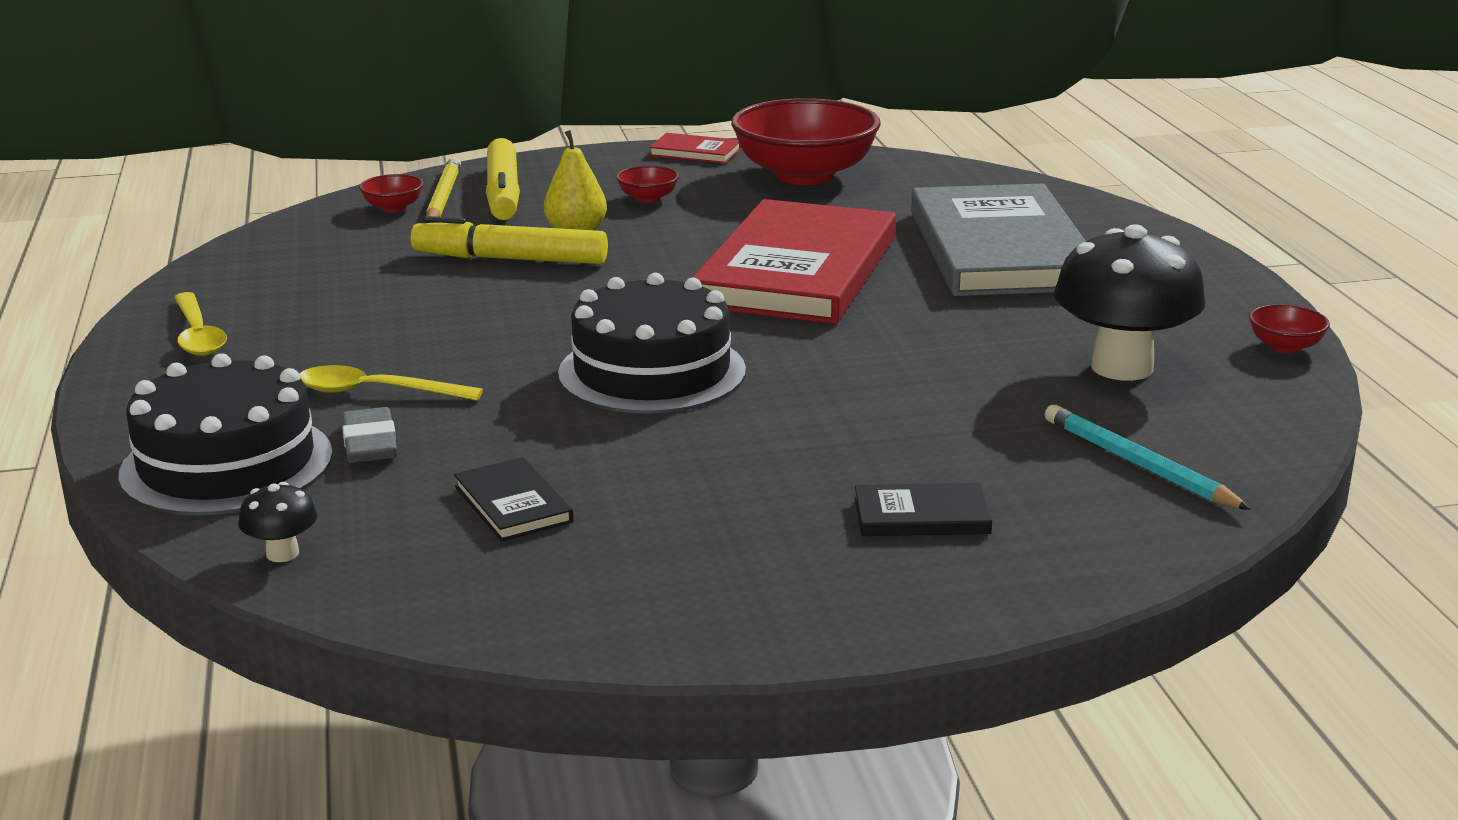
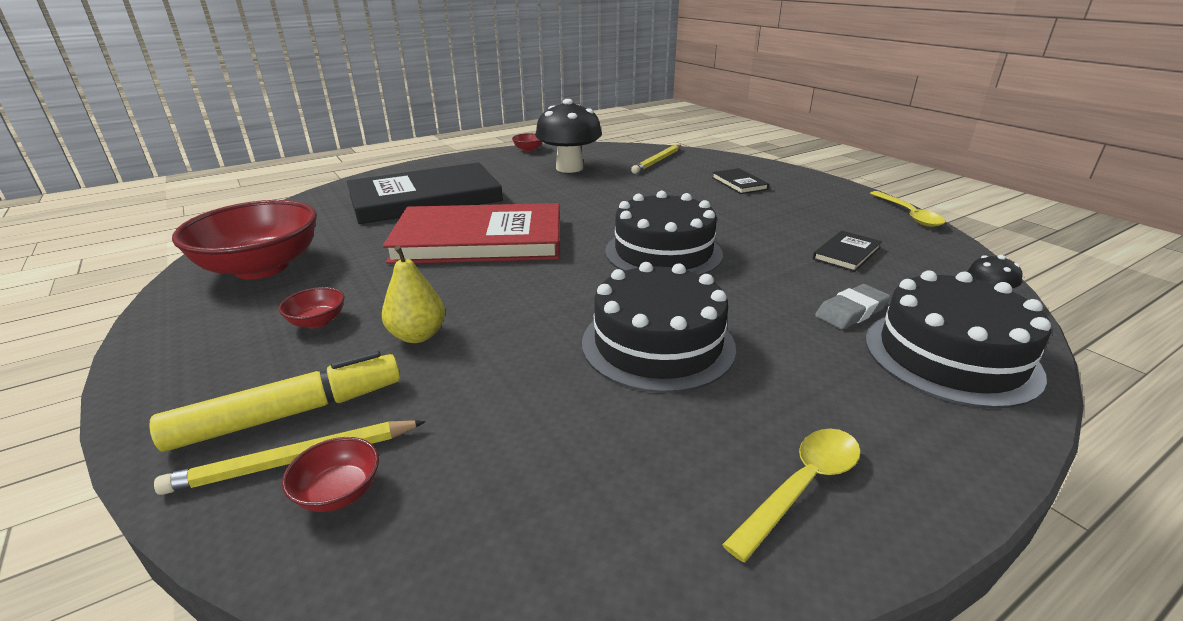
camera: 110 degrees left, 5 degrees up
yellow spoon [299,365,483,401] -> yellow spoon moved to [870,191,945,227]
yellow marker [411,216,608,264] -> none
red book [649,133,741,164] -> none
grey book [911,184,1086,296] -> black book [347,162,503,224]
turquoise pencil [1045,405,1251,510] -> yellow pencil [631,144,681,174]
none -> black cake [582,262,736,393]

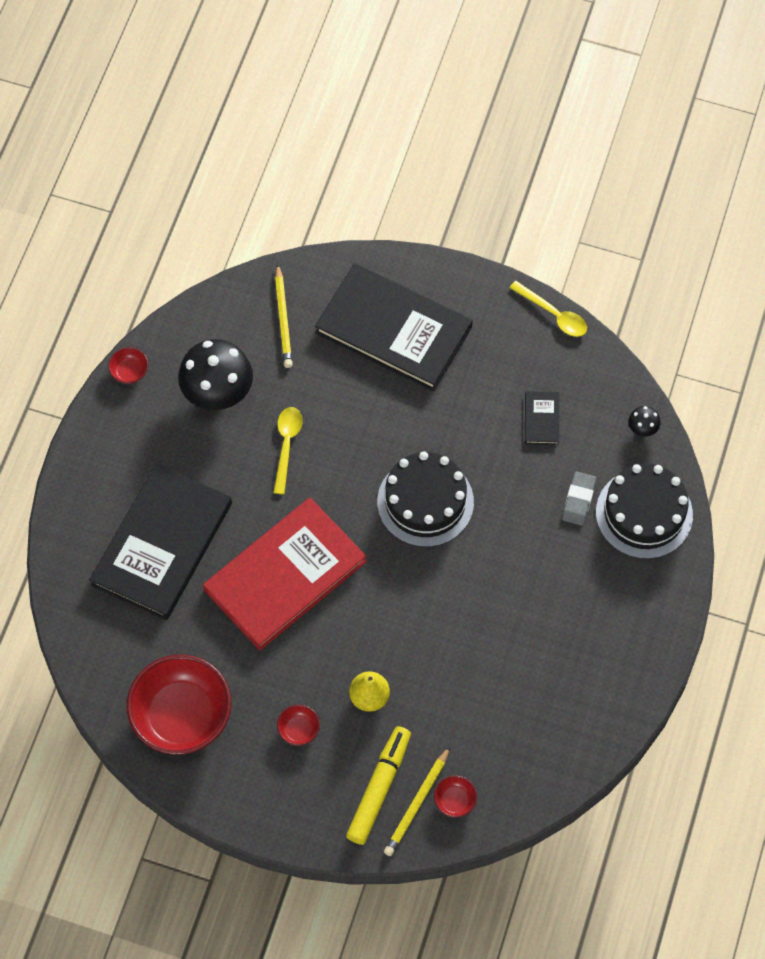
camera: 40 degrees left, 35 degrees up
black cake [582,262,736,393] -> none
black book [712,168,769,194] -> black book [315,263,473,391], size x2.48
yellow spoon [722,429,861,562] -> yellow spoon moved to [273,407,303,495]

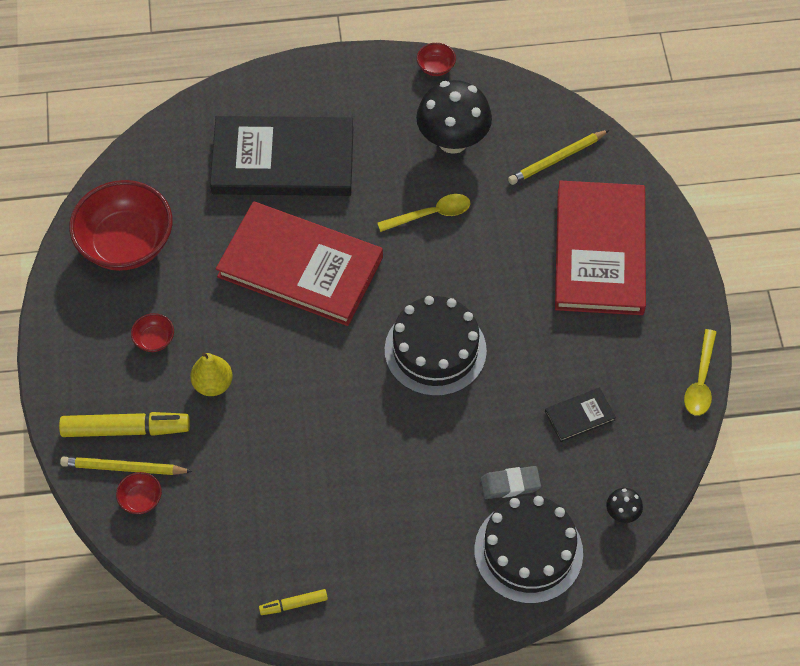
camera: 65 degrees right, 5 degrees down
black book [315,263,473,391] -> red book [555,181,646,315]
none -> yellow marker [259,589,328,615]

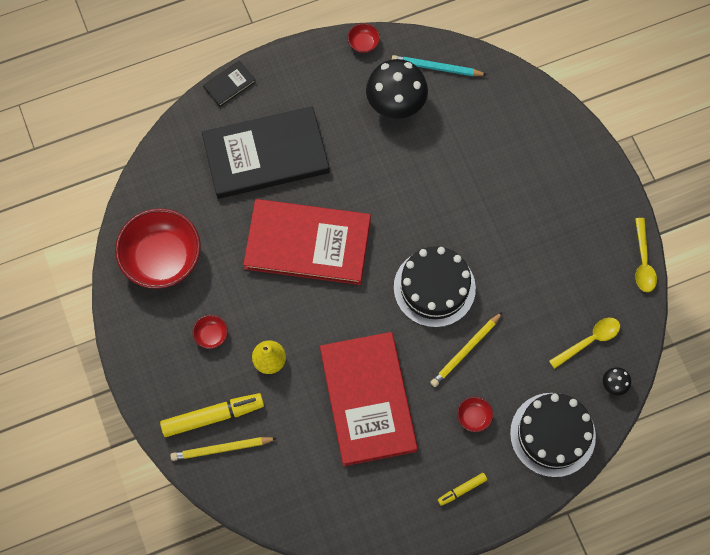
camera: 15 degrees left, 10 degrees up
red bowl [116,472,162,514] -> red bowl moved to [457,397,493,432]
yellow marker [259,589,328,615] -> yellow marker moved to [438,473,487,506]
yellow spoon [377,194,470,232] -> yellow spoon moved to [549,318,620,369]
grey eraser [481,466,541,499] -> none
yellow pencil [508,130,609,185] -> yellow pencil moved to [430,312,503,387]
black book [545,387,616,442] -> black book moved to [203,60,256,107]
red book [555,181,646,315] -> red book moved to [320,332,418,466]
none -> turquoise pencil [392,55,487,76]

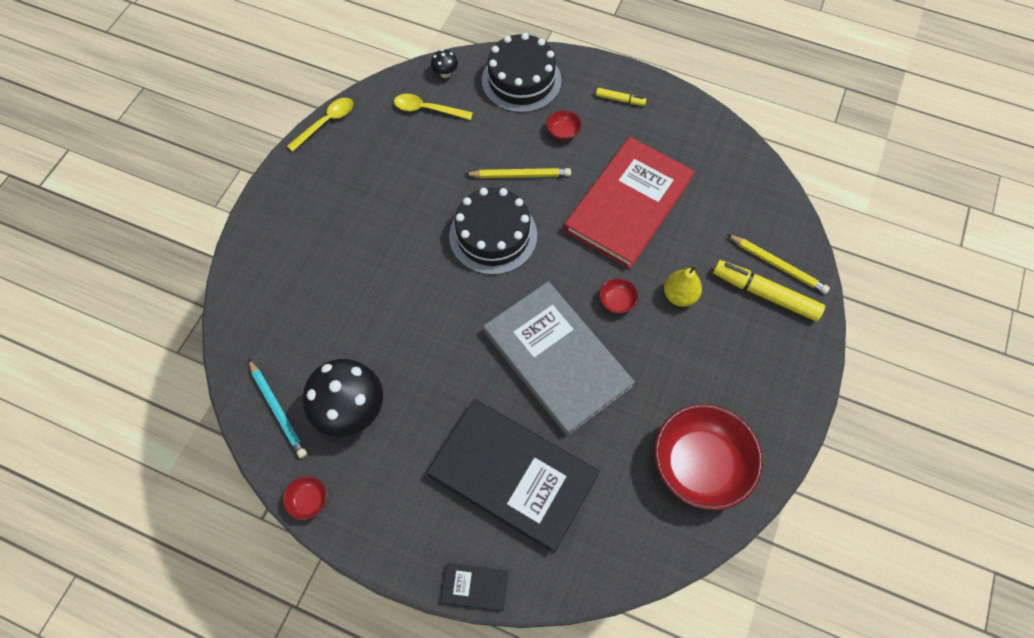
camera: 135 degrees left, 5 degrees down
red bowl [192,315,228,349] -> red bowl moved to [599,278,638,314]
red book [243,199,371,285] -> grey book [483,281,635,436]

